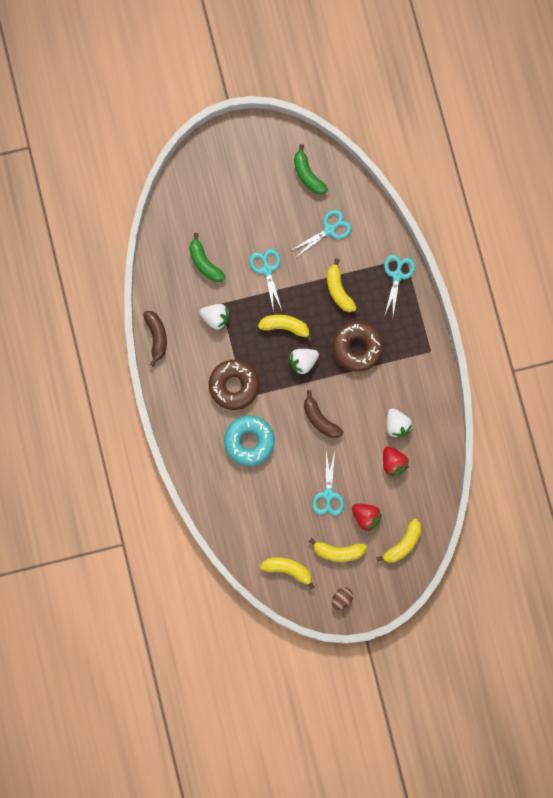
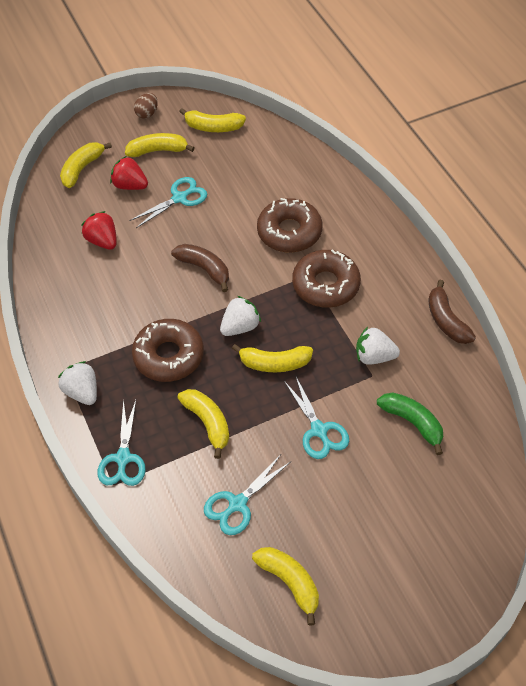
camera: 170 degrees right, 25 degrees down
turquoise donut [224,415,275,466] -> brown donut [257,198,323,253]
green banana [294,144,328,195] -> yellow banana [252,547,319,626]
turquoise scissors [312,452,344,516] -> turquoise scissors turned 60 degrees clockwise [129,177,207,228]
white strawberry [387,408,412,439] -> white strawberry moved to [58,361,97,405]

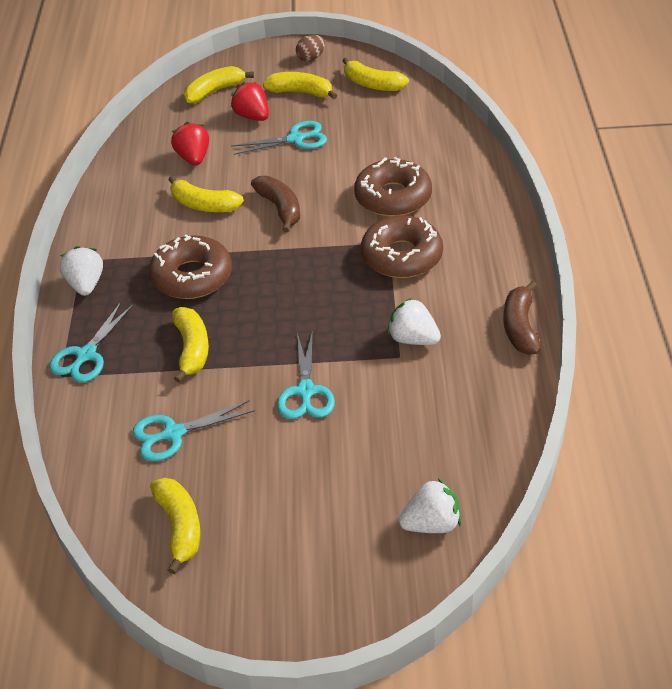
camera: 25 degrees right, 10 degrees down
white strawberry [220,296,261,336] -> white strawberry moved to [399,478,461,533]
yellow banana [232,344,313,372] -> yellow banana moved to [168,176,244,212]
green banana [377,392,443,455] -> none

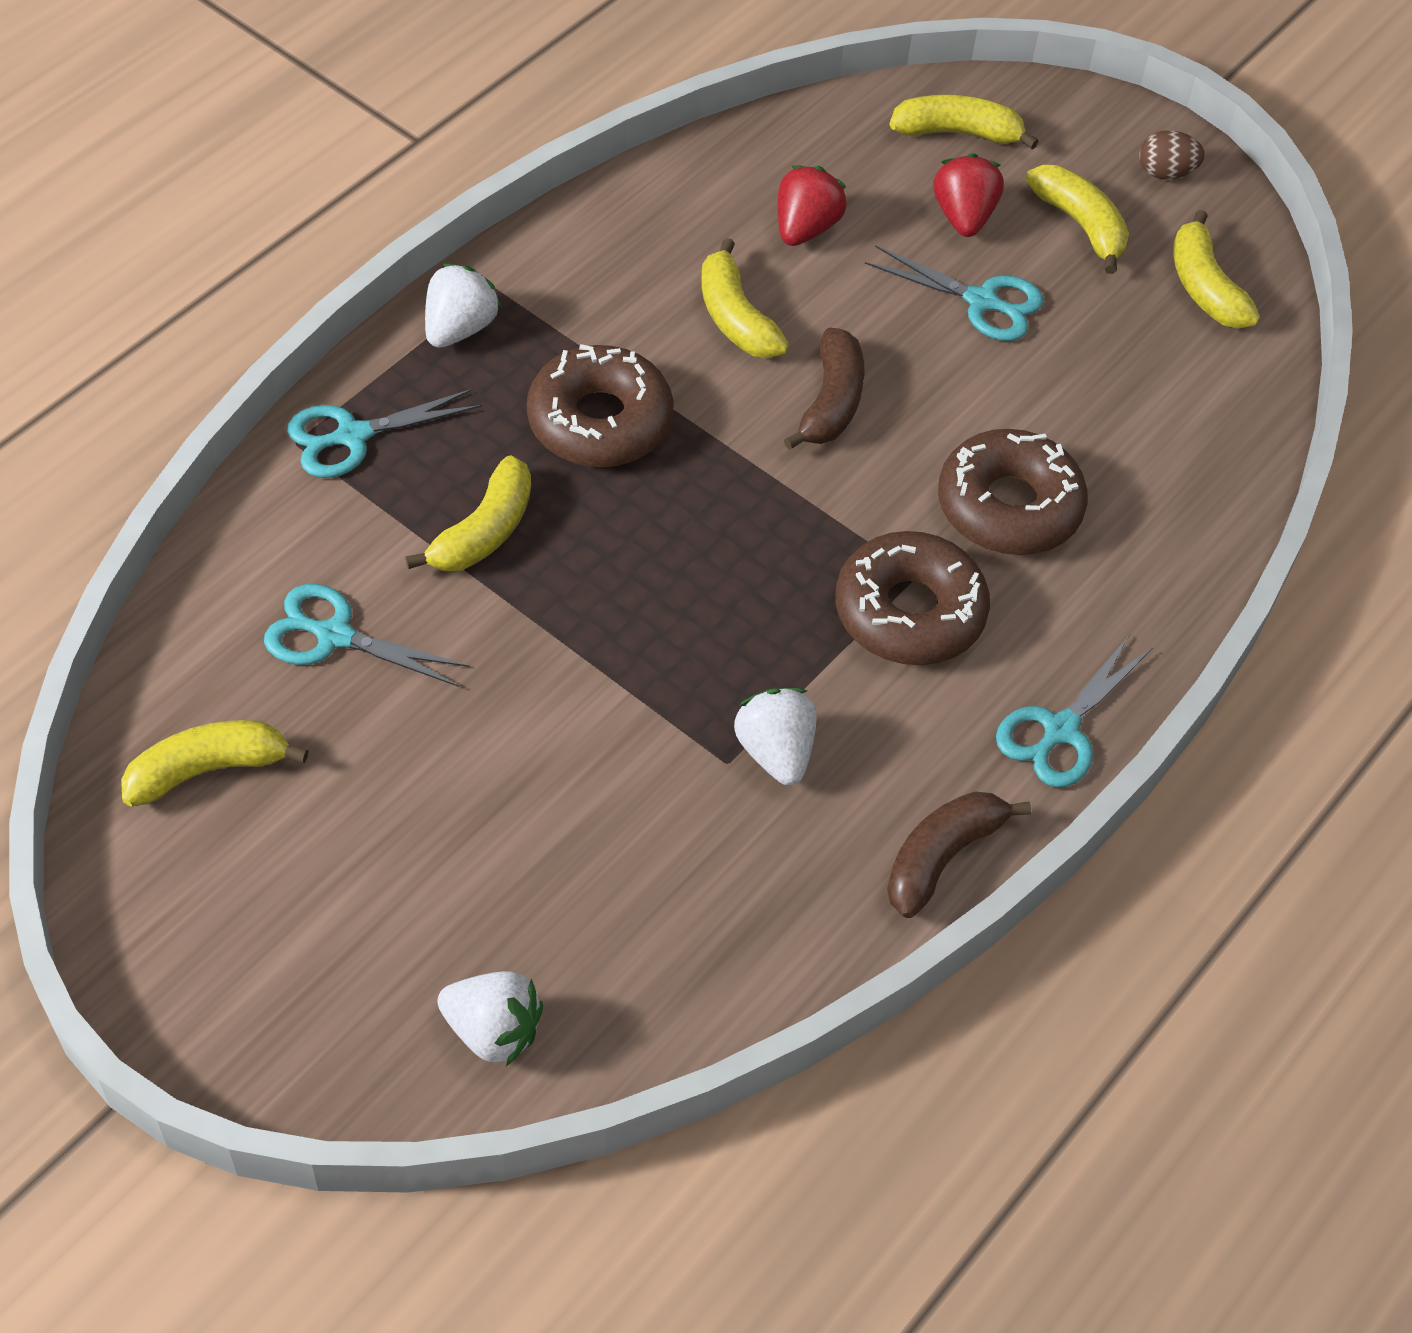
camera: 35 degrees right, 10 degrees up
yellow banana [150,478,201,574] -> yellow banana turned 135 degrees counterclockwise [121,720,309,807]
turquoise scissors [277,331,335,419] -> turquoise scissors moved to [996,636,1152,788]

